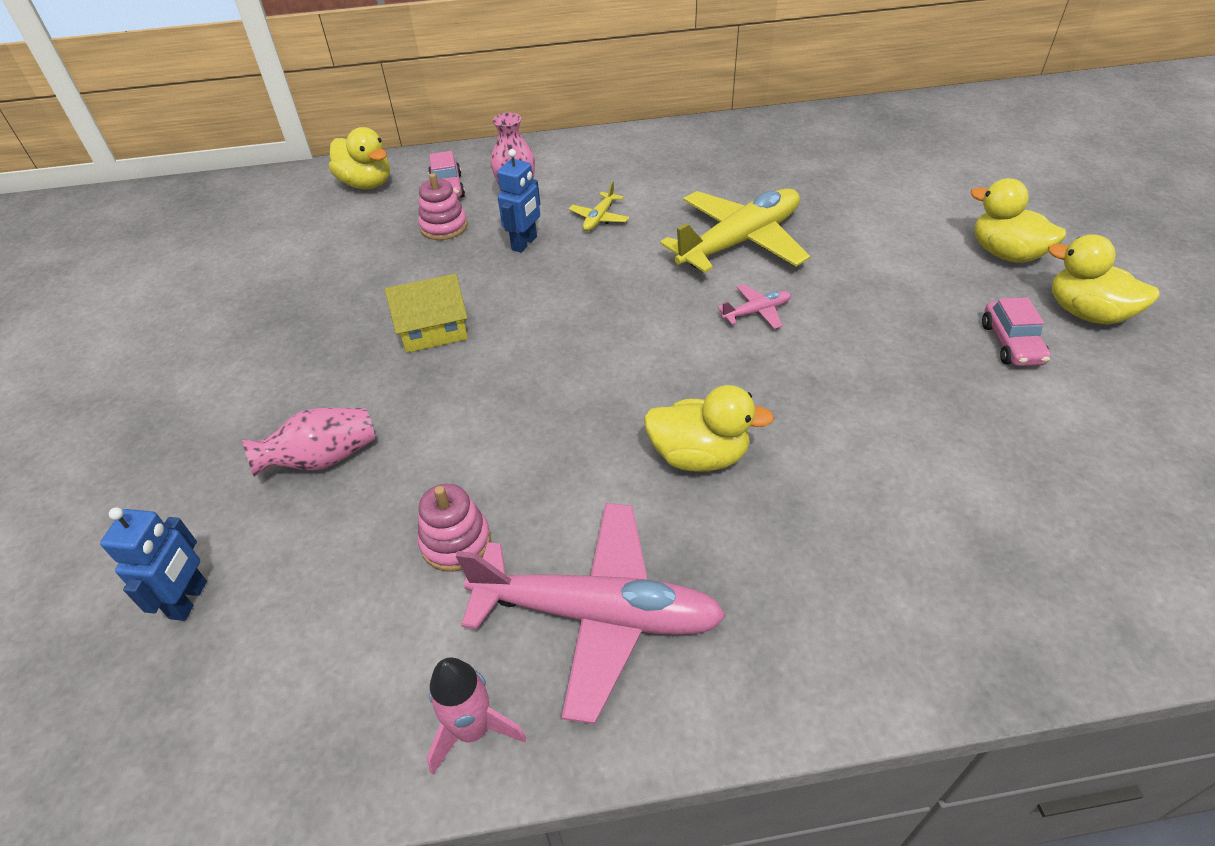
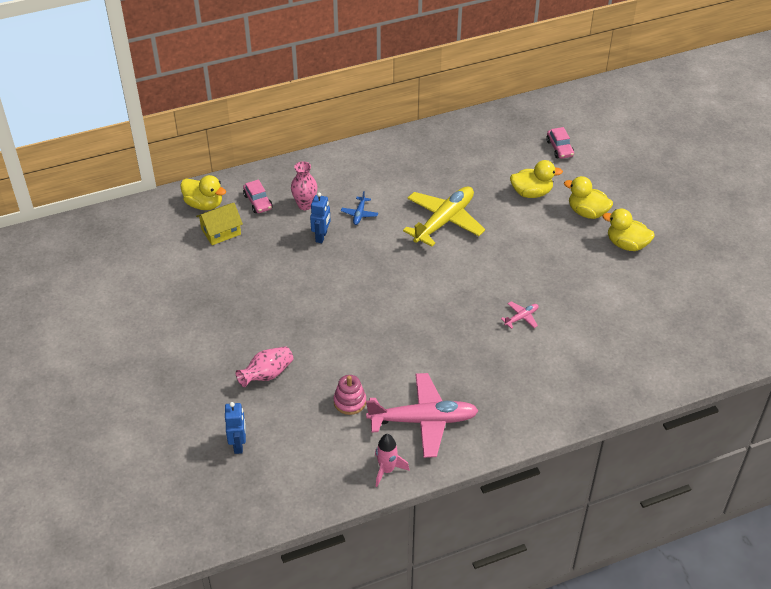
camera: 15 degrees left, 0 degrees up
yellow house [385,273,468,353] -> yellow house moved to [196,203,243,245]
pink stacking toy [418,173,467,240] -> none
yellow plane [569,181,629,231] -> blue plane [341,191,378,225]
yellow duck [644,385,774,471] -> yellow duck moved to [510,160,563,198]
pink plane [717,284,791,329] -> pink plane moved to [501,301,539,329]
pink car [982,297,1051,366] -> pink car moved to [546,127,574,159]

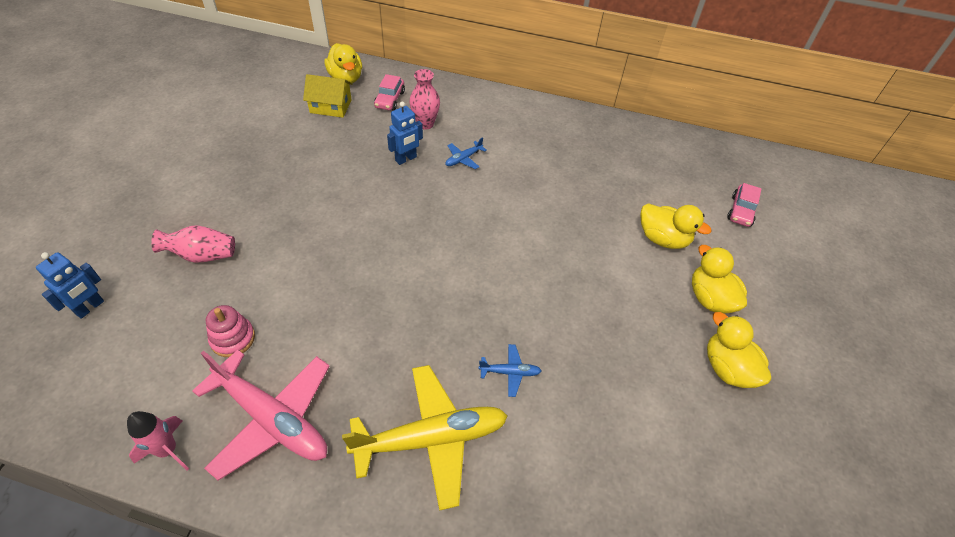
camera: 35 degrees right, 5 degrees up
yellow plane [403,186,485,247] -> yellow plane moved to [342,365,508,511]
pink plane [501,301,539,329] -> blue plane [479,344,541,397]

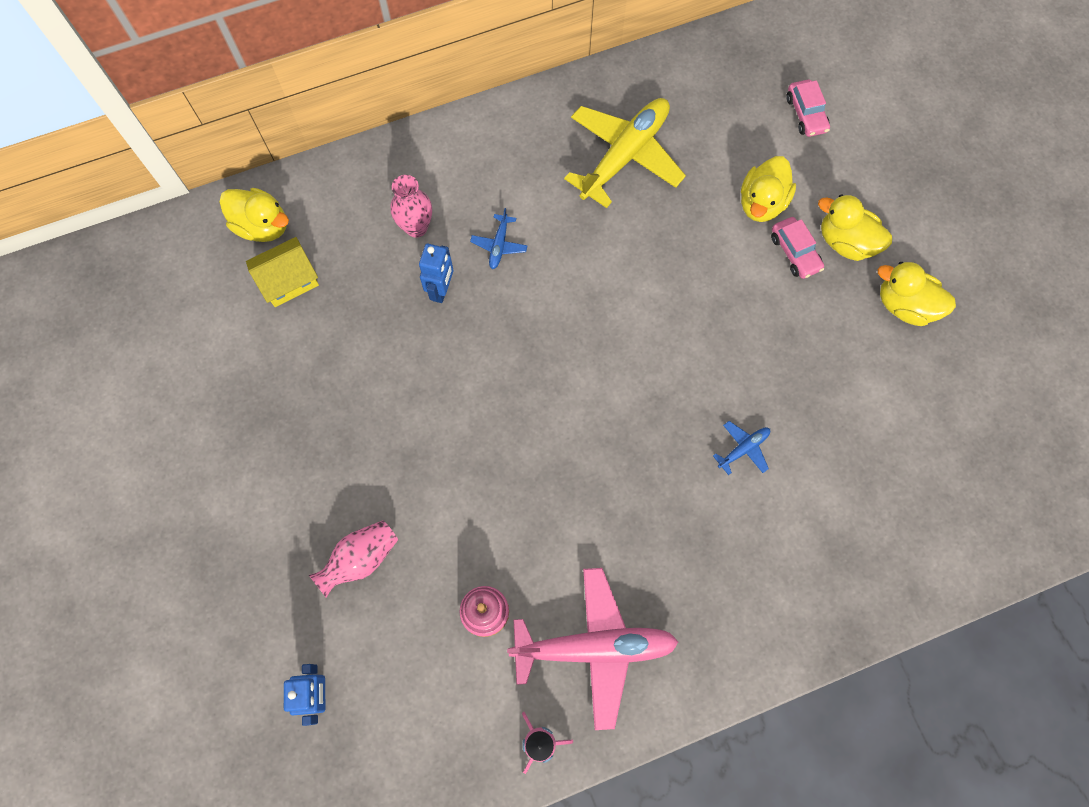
camera: 35 degrees left, 20 degrees up
yellow plane [342,365,508,511] -> yellow plane moved to [564,98,686,208]
pink car [374,74,405,111] -> pink car moved to [771,217,824,279]
yellow duck [641,203,711,249] -> yellow duck turned 120 degrees clockwise [741,156,796,222]

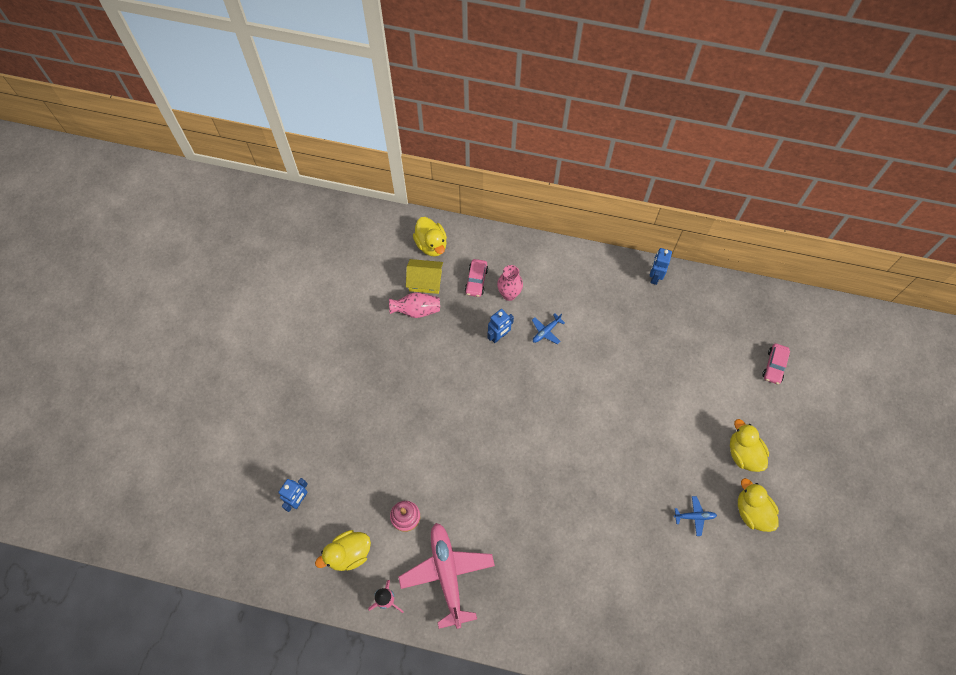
camera: 35 degrees right, 5 degrees down
pink vase [309,520,398,598] -> pink vase moved to [389,292,440,318]
pink plane [507,568,678,730] -> pink plane turned 135 degrees counterclockwise [398,523,495,629]
yellow plane [564,98,686,208] -> none
blue plane [713,421,770,475] -> blue plane moved to [674,496,717,536]
yellow duck [741,156,796,222] -> yellow duck moved to [315,530,371,571]
pink car [771,217,824,279] -> pink car moved to [465,259,488,297]
none -> blue robot [650,248,672,285]

